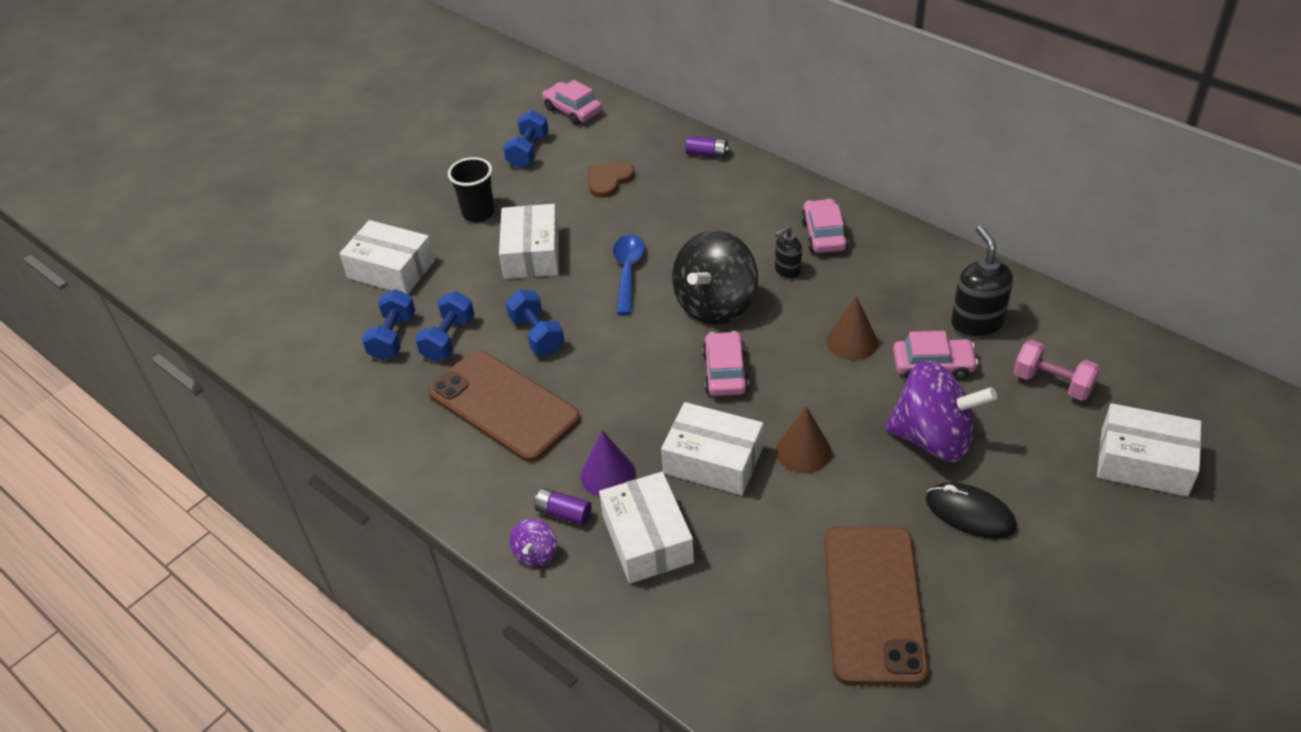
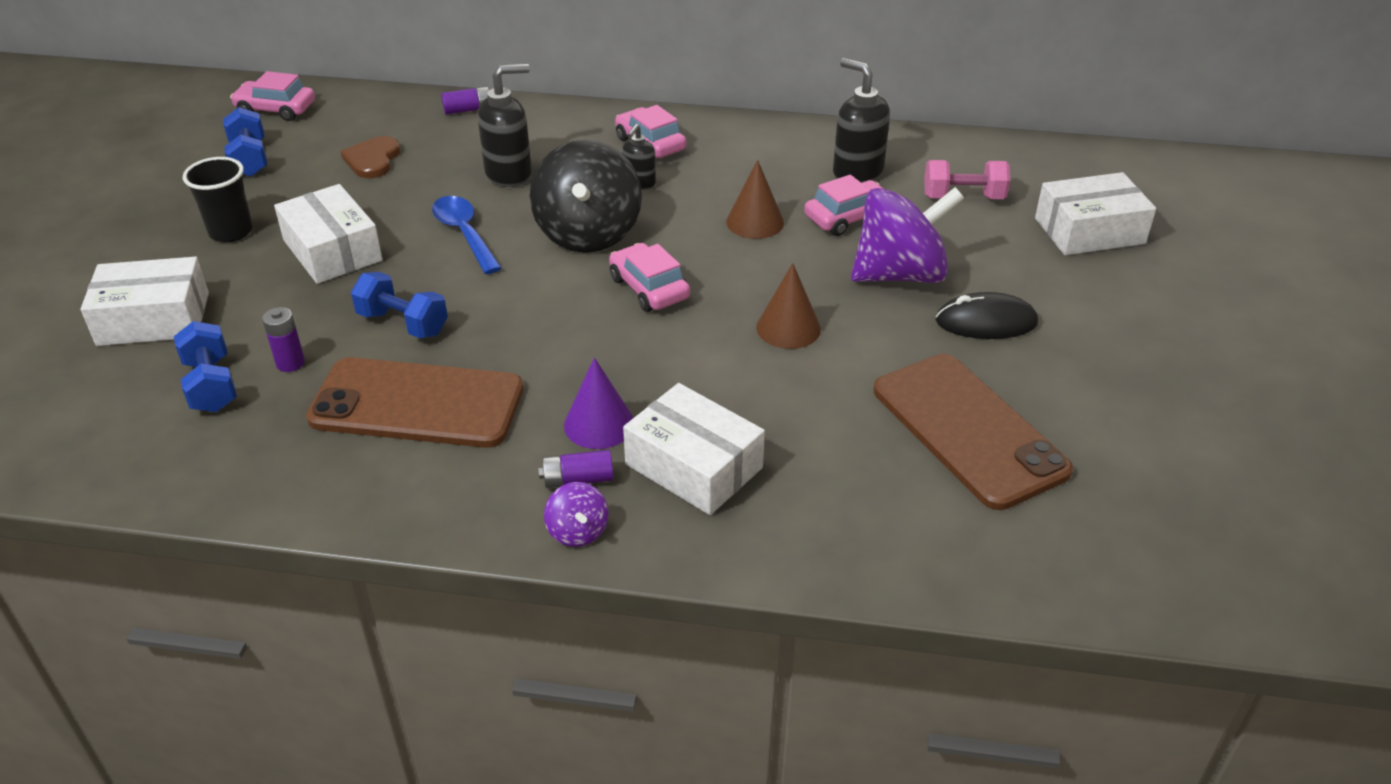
camera: 35 degrees left, 5 degrees down
blue dumbbell [415,291,475,362] -> purple battery [262,307,305,372]
white box [661,402,763,495] -> none
none -> black soap dispenser [477,64,532,187]

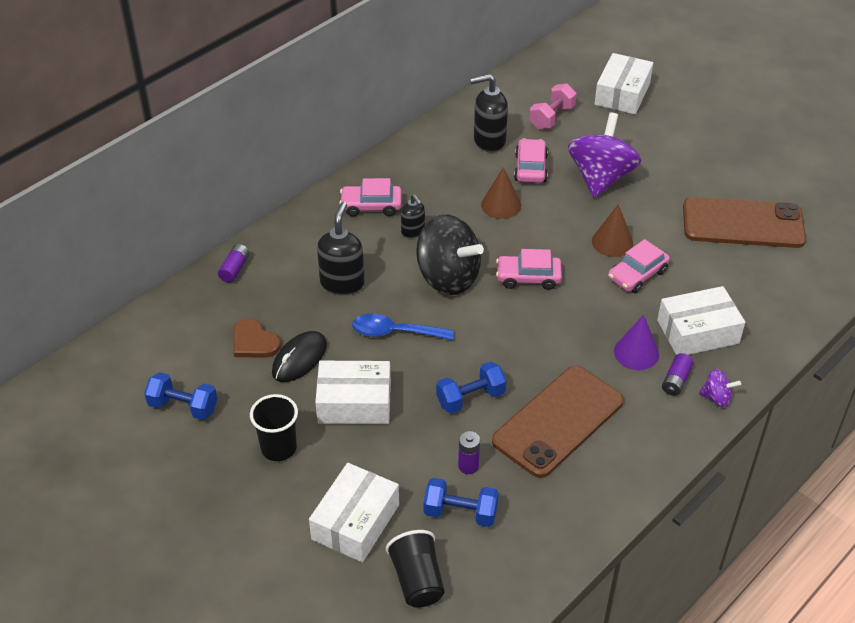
camera: 55 degrees left, 5 degrees up
pink car [230,71,315,121] -> pink car moved to [608,239,670,293]
black mouse [936,292,1038,339] -> black mouse moved to [272,331,327,382]
none -> black cup [386,530,445,607]

